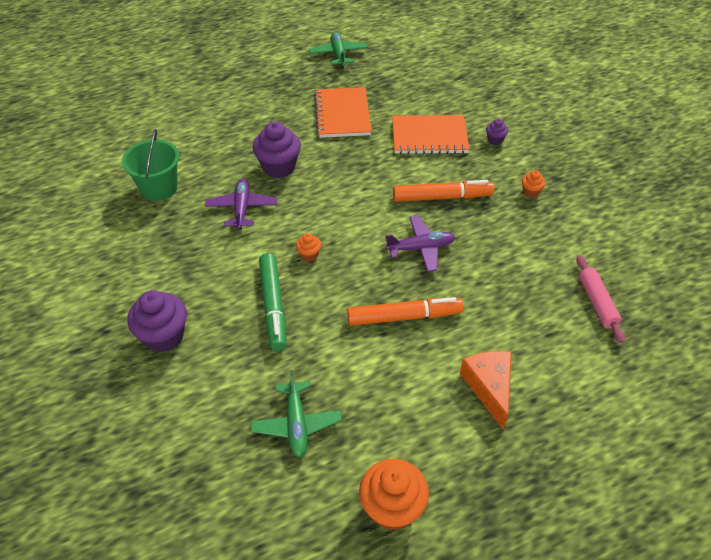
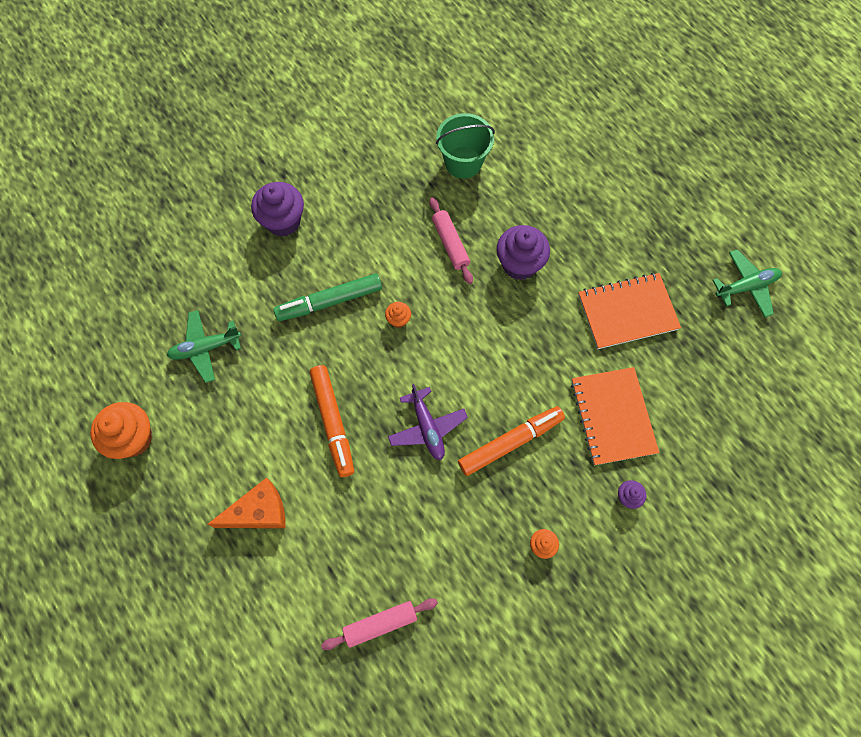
camera: 80 degrees right, 20 degrees up
purple plane [205,178,277,230] -> pink rolling pin [430,197,473,284]
orange marker [393,180,495,202] -> orange marker turned 105 degrees counterclockwise [458,406,565,476]

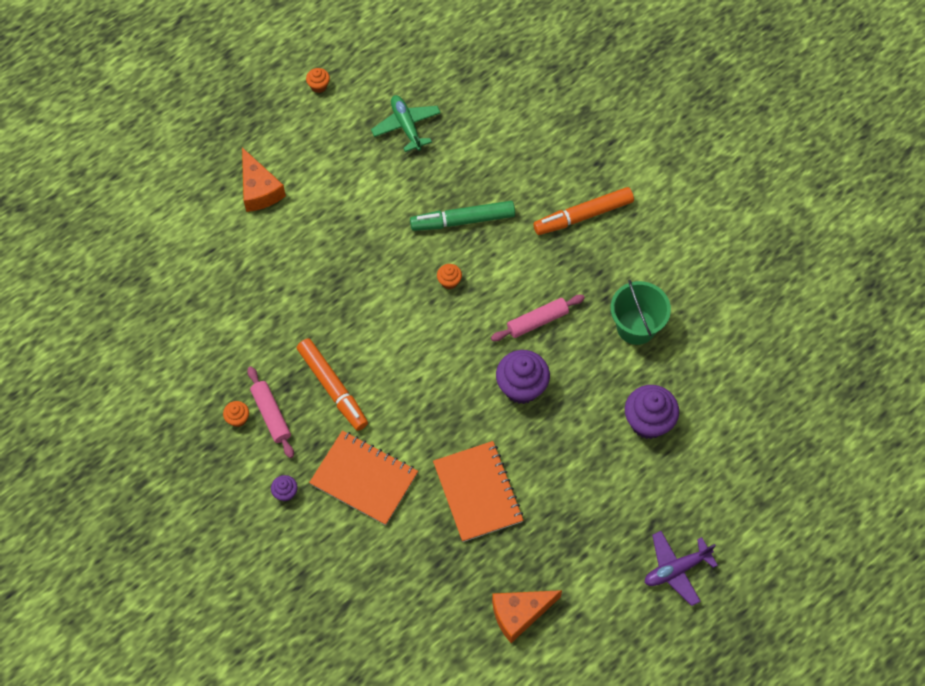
camera: 85 degrees right, 5 degrees down
orange cupcake [90,402,152,459] -> orange cupcake [306,68,330,93], size x0.48
purple cupcake [251,182,304,237] -> purple cupcake moved to [625,385,679,439]
green marker [273,274,382,321] -> green marker turned 75 degrees counterclockwise [410,201,515,231]
orange marker [309,365,354,477] -> orange marker moved to [533,187,634,235]
pink rolling pin [321,598,438,650] -> pink rolling pin moved to [247,367,294,458]
purple plane [388,384,468,460] -> purple plane moved to [645,531,718,606]
orange notebook [571,367,659,465] -> orange notebook turned 45 degrees clockwise [309,430,418,525]
green plane [712,249,782,317] -> orange cheese [492,590,562,643]

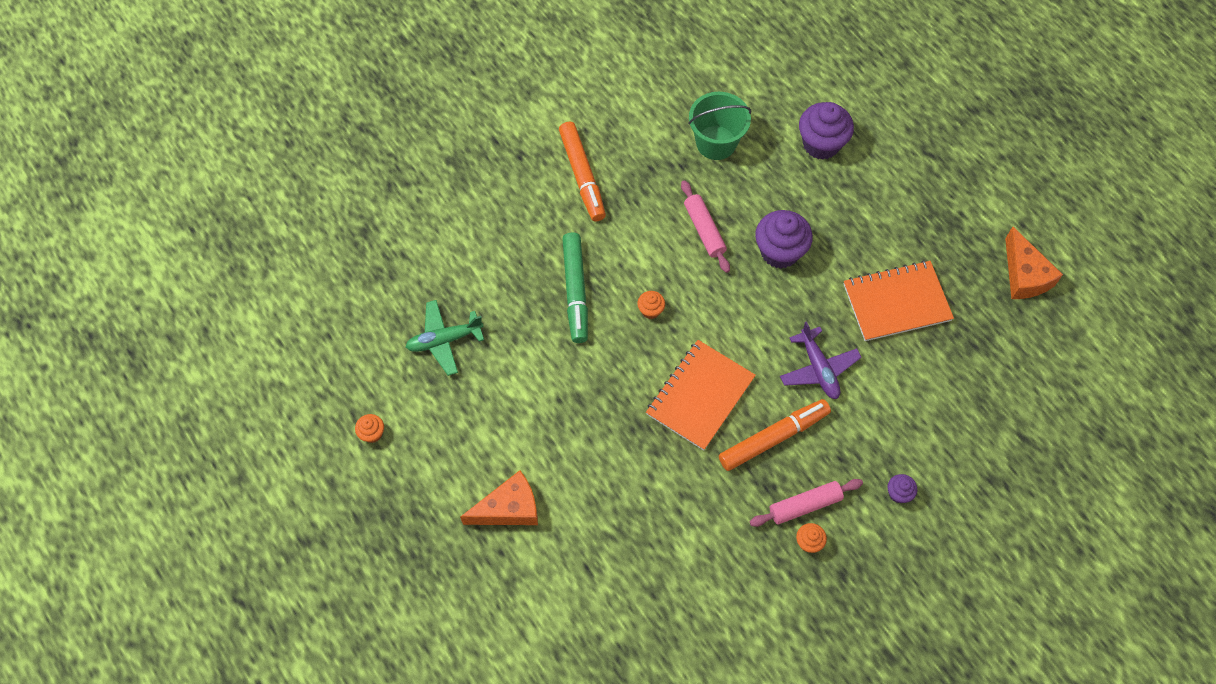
camera: 85 degrees left, 0 degrees up
orange notebook [309,430,418,525] -> orange notebook moved to [646,340,756,451]
purple plane [645,531,718,606] -> purple plane moved to [780,321,862,399]

